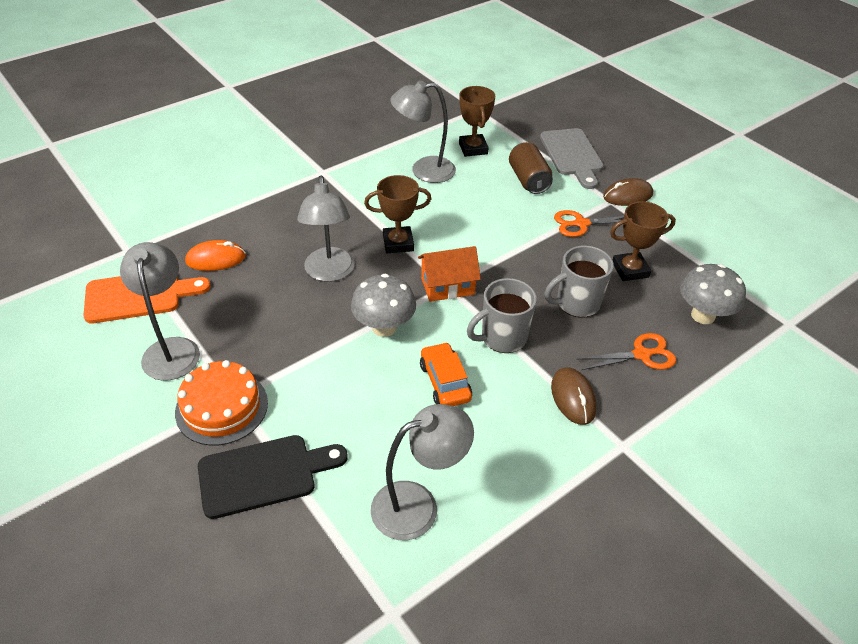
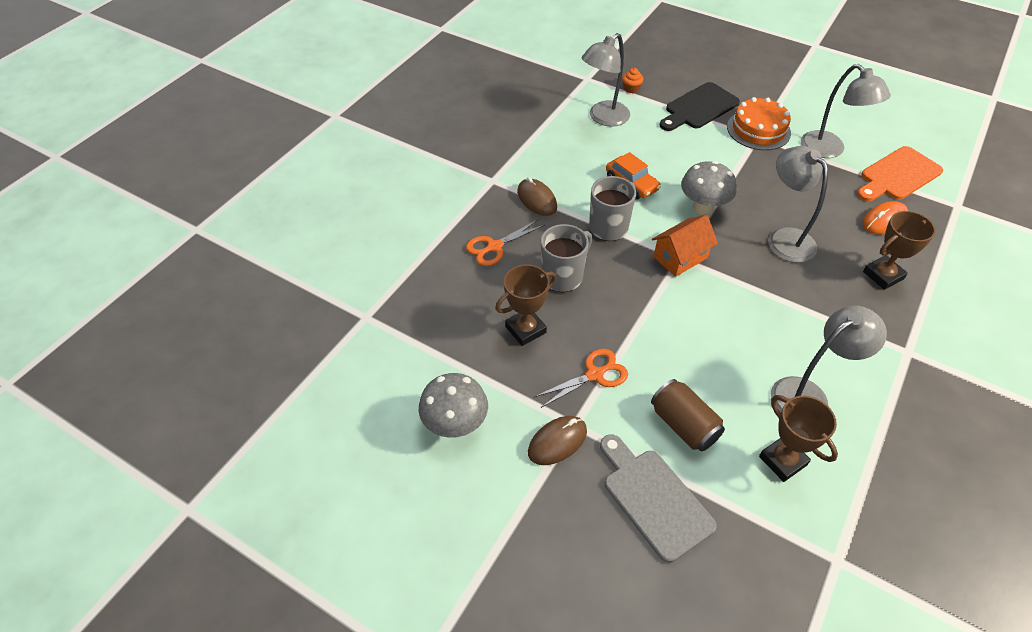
camera: 160 degrees right, 5 degrees up
brown trophy [364,175,431,253] -> brown trophy moved to [863,211,936,290]
grey mushroom [680,264,746,324] -> grey mushroom moved to [419,373,488,438]
none -> orange cupcake [622,68,643,93]

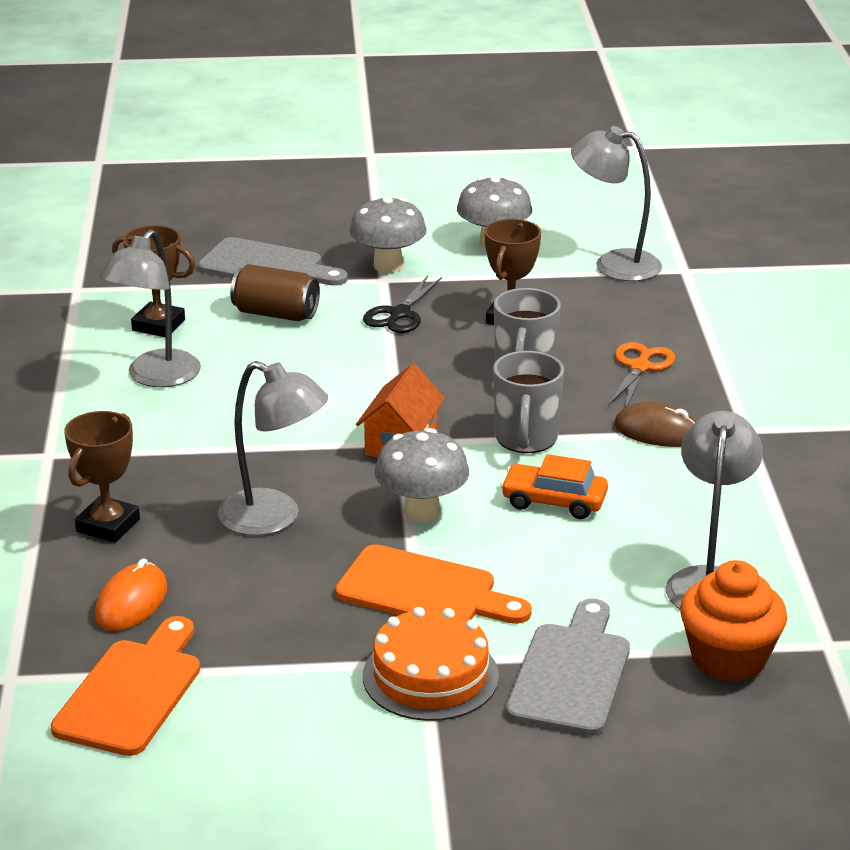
camera: 145 degrees right, 20 degrees down
brown mouse [528,416,587,465] -> grey mushroom [349,197,426,273]
orange scissors [534,349,628,408] -> black scissors [363,276,442,333]
orange cupcake [622,68,643,93] -> orange cupcake [680,560,787,682], size x2.18
black cutting board [660,82,740,131] -> grey cutting board [506,599,630,736]
grey lamp [801,64,891,158] -> grey lamp moved to [571,126,662,281]
none -> orange cutting board [335,544,532,624]

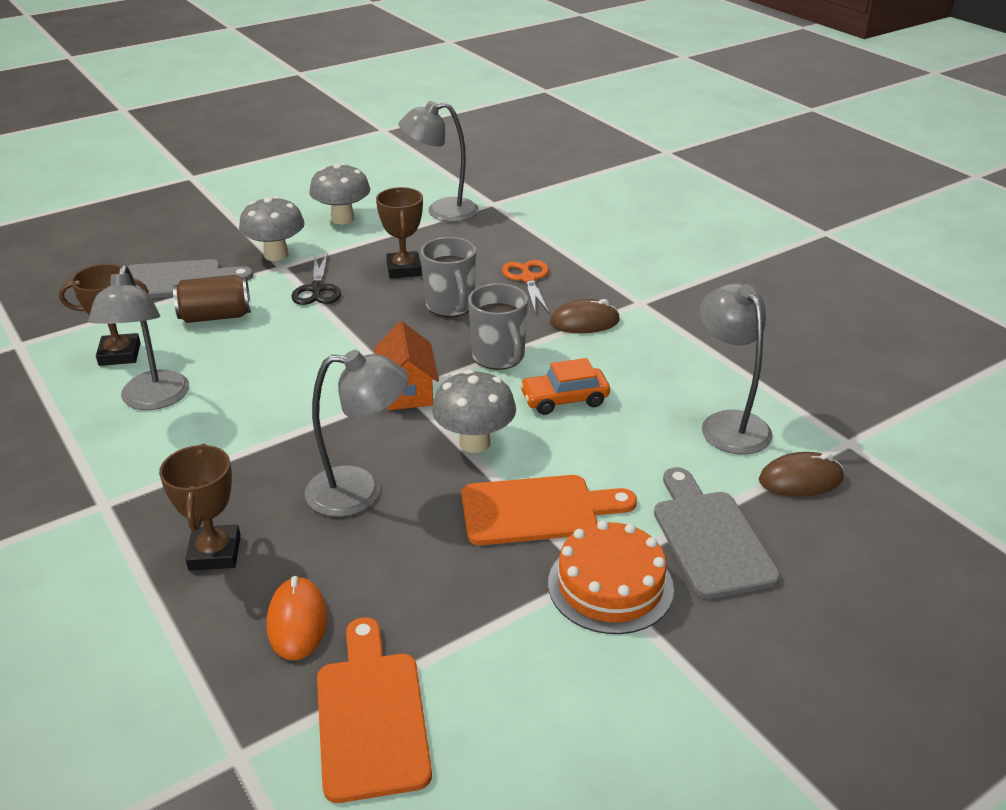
camera: 30 degrees left, 5 degrees up
orange cupcake [680,560,787,682] -> brown mouse [759,452,844,497]

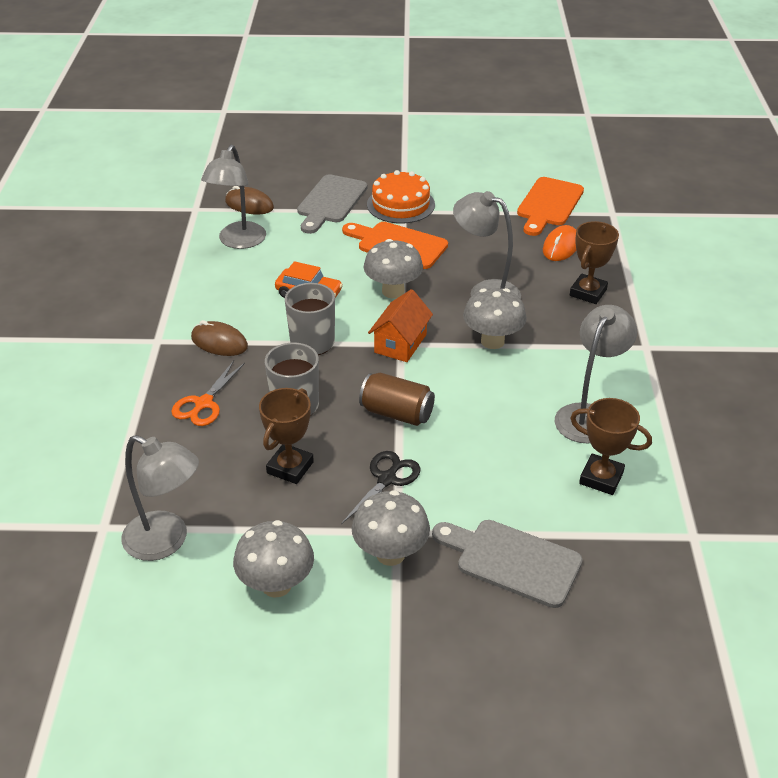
camera: 145 degrees left, 5 degrees up
brown can [173,275,251,323] -> brown can moved to [359,373,435,426]
none -> grey mushroom [463,288,527,349]

